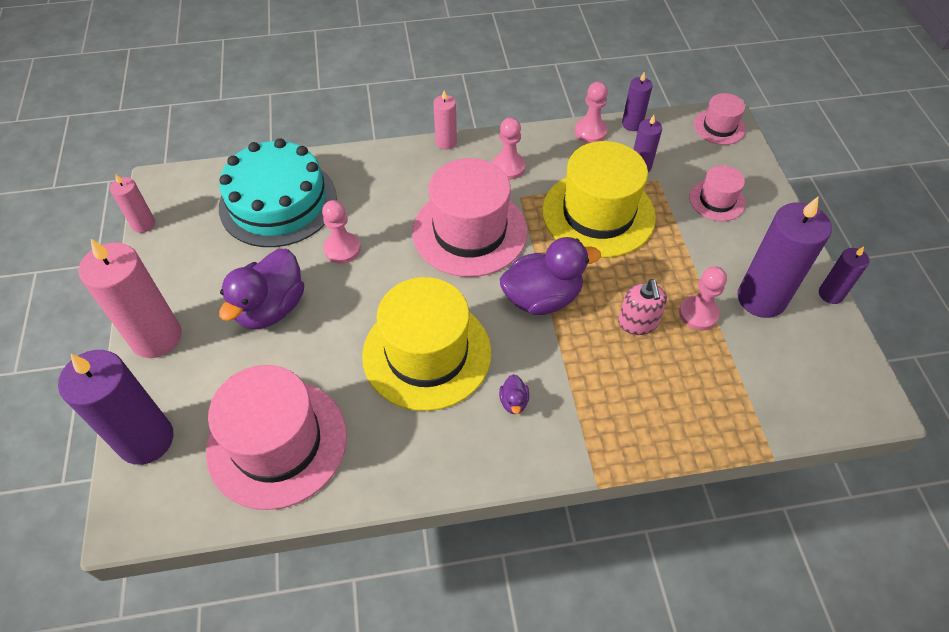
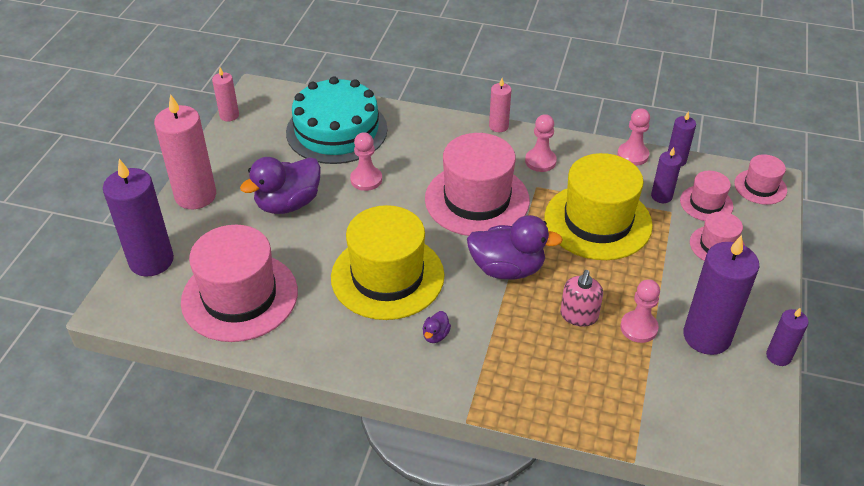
camera: 25 degrees right, 10 degrees down
none -> pink hat [680,171,733,221]

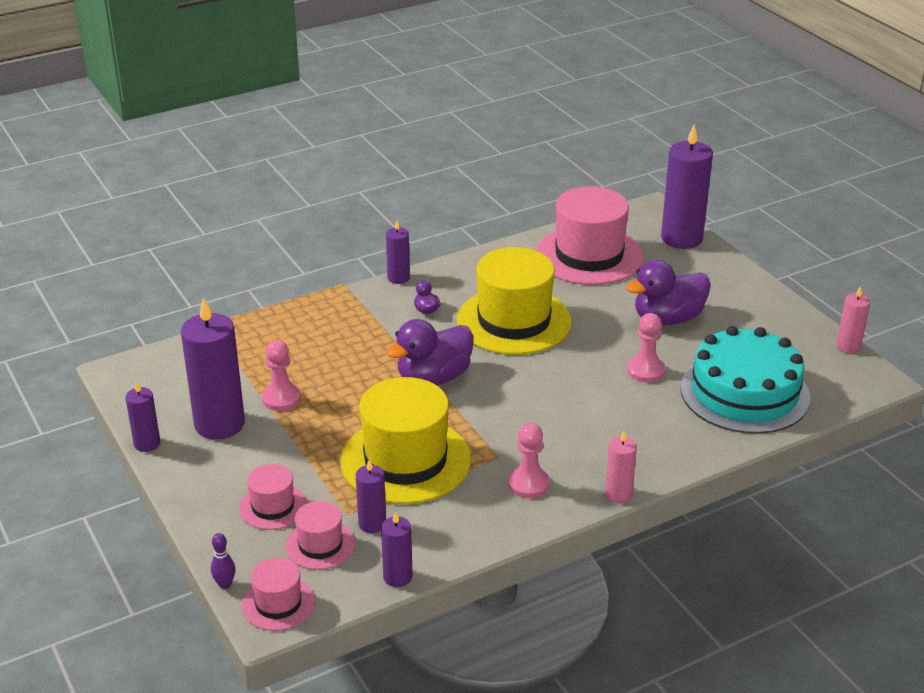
camera: 135 degrees right, 10 degrees down
pink candle [154,94,216,209] -> none
purple duck [240,157,321,214] -> purple duck turned 120 degrees counterclockwise [626,260,711,325]
pink hat [425,133,530,236] -> none
pink soap dispenser [560,270,603,327] -> none
pink pawn [617,108,650,166] -> none
none -> purple bowling pin [211,533,235,589]
none -> purple candle [386,220,410,284]

